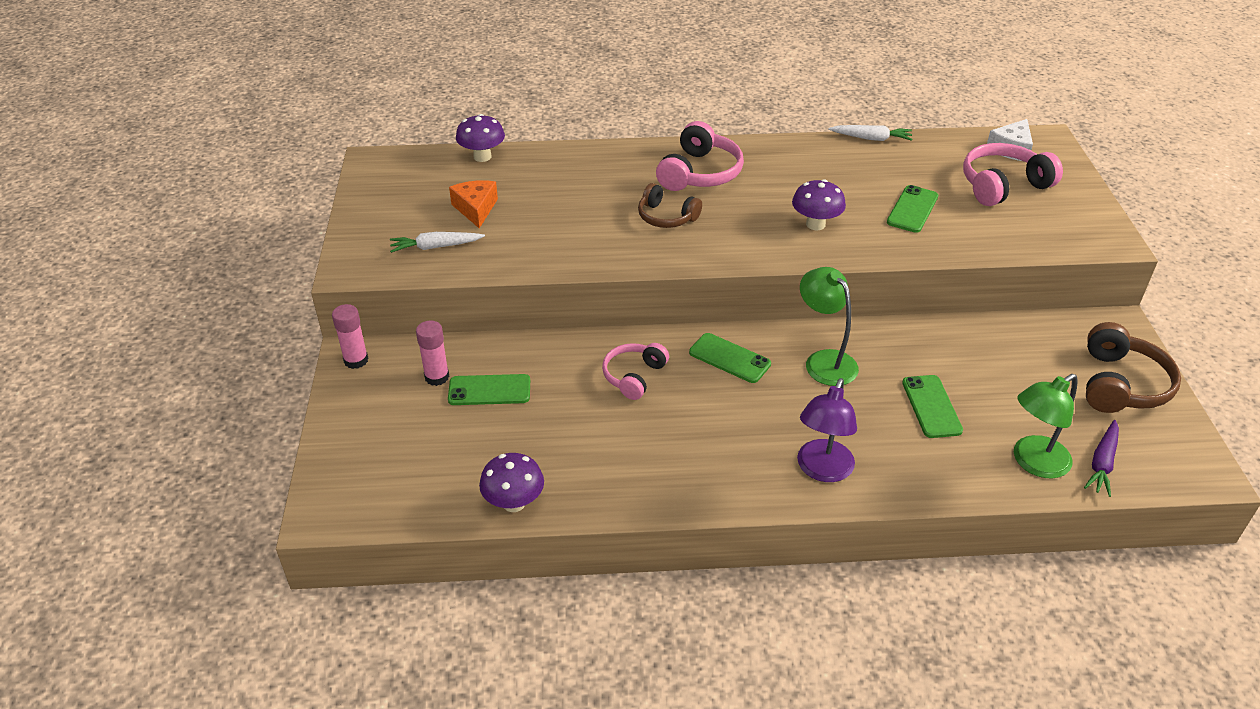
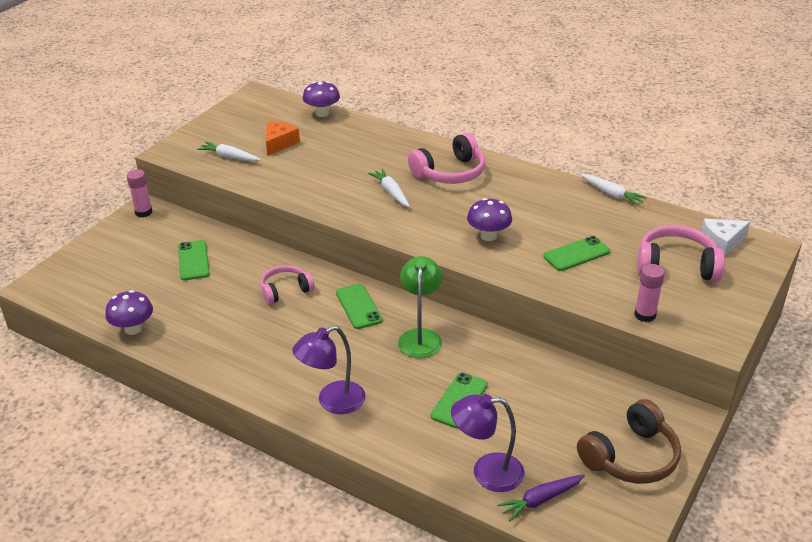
camera: 35 degrees right, 5 degrees down
pink glue stick [416,321,449,386] -> pink glue stick moved to [634,264,665,322]
green phone [448,374,530,405] -> green phone turned 45 degrees clockwise [178,240,210,280]
brown headphones [638,183,702,228] -> white carrot [368,168,410,207]
green lamp [1014,374,1078,479] -> purple lamp [451,394,525,492]

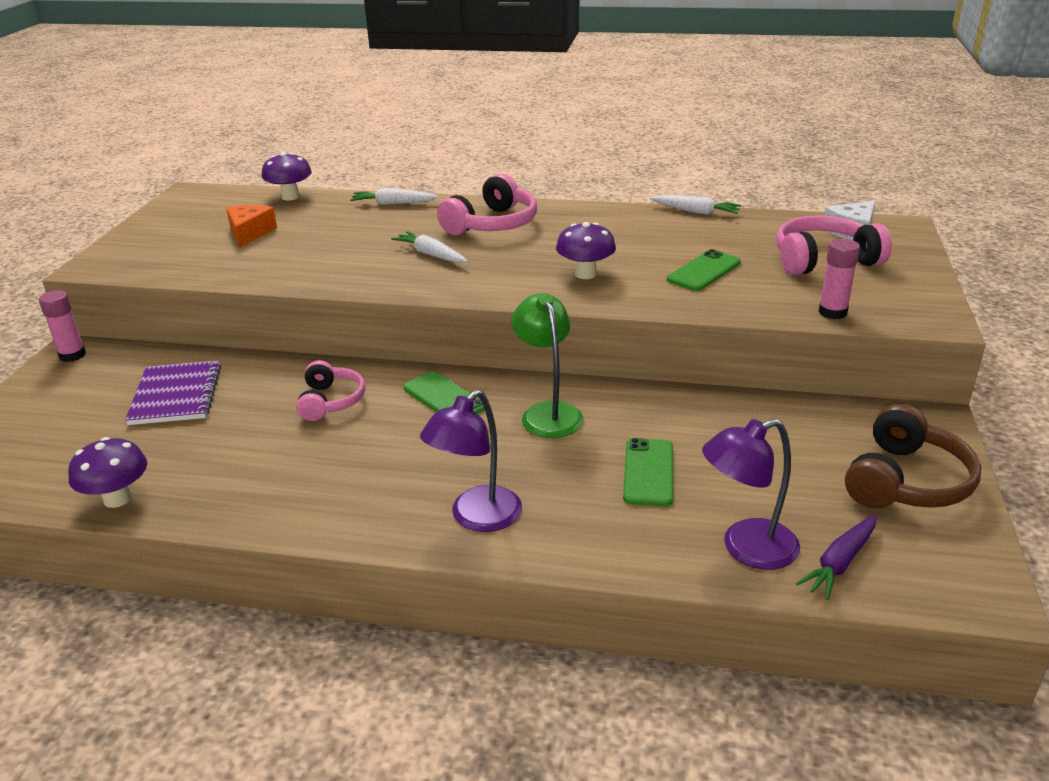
camera: 20 degrees left, 5 degrees down
green phone [178,240,210,280] -> purple notebook [125,360,221,425]
white carrot [197,142,261,162] -> white carrot moved to [350,188,439,205]
pink headphones [260,265,314,304] -> pink headphones turned 135 degrees clockwise [296,360,365,421]

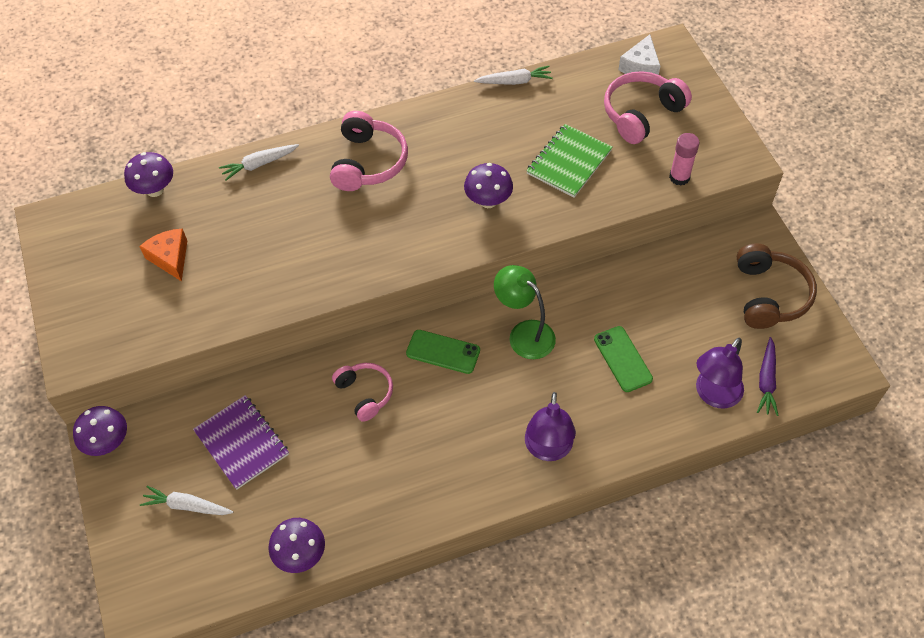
camera: 30 degrees left, 25 degrees up
pink glue stick [39,290,86,362] -> purple mushroom [73,406,127,456]
white carrot [391,231,468,263] -> white carrot moved to [140,486,233,515]
green phone [667,249,741,291] -> green notebook [526,124,613,198]

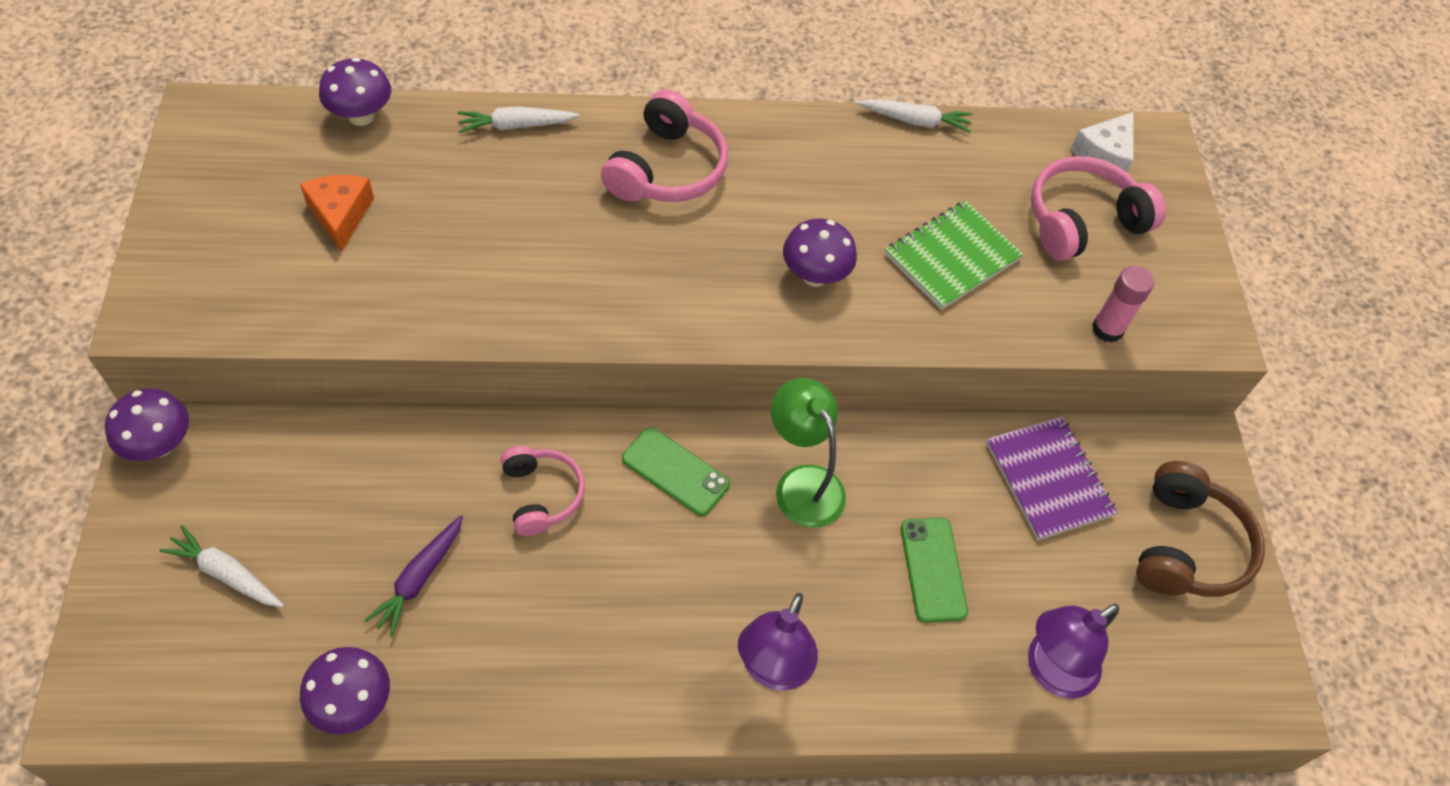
camera: 10 degrees right, 0 degrees up
purple notebook [193,395,289,490] -> purple notebook moved to [986,417,1117,540]
purple carrot [757,337,779,416] -> purple carrot moved to [364,515,463,637]

